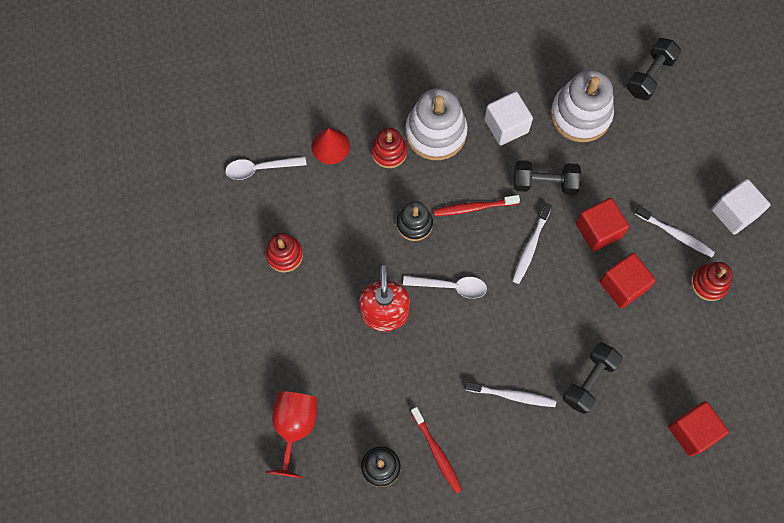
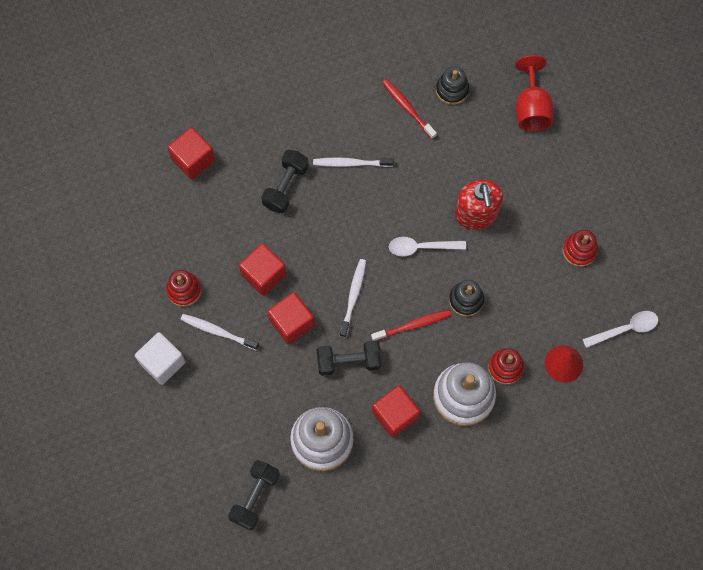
camera: 170 degrees right, 0 degrees up
white cube [484,91,533,146] -> red cube [372,386,420,438]

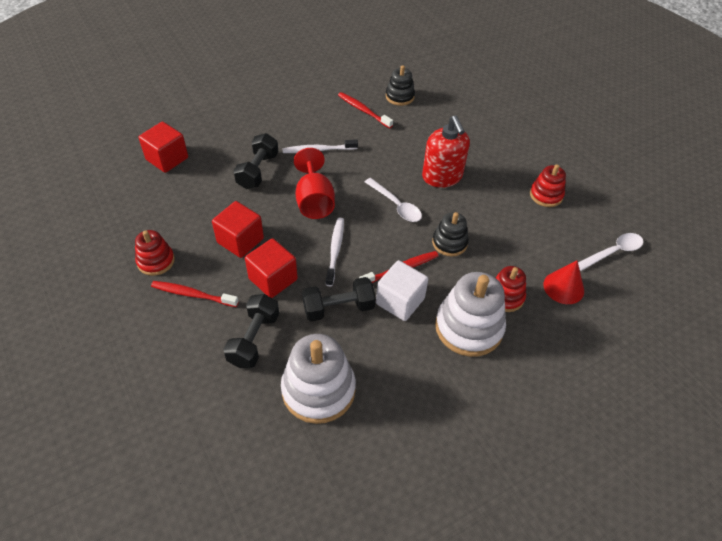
camera: 10 degrees left, 20 degrees down
white cube [135,332,186,385] -> white cube moved to [376,260,428,321]
white toothbrush [180,314,259,350] -> red toothbrush [151,281,239,307]
black dumbbell [228,460,280,530] -> black dumbbell moved to [223,294,279,368]
red cube [372,386,420,438] -> none
white spoon [389,237,466,257] -> white spoon turned 120 degrees counterclockwise [365,178,422,222]
red goblet [515,55,554,131] -> red goblet moved to [294,148,335,219]

